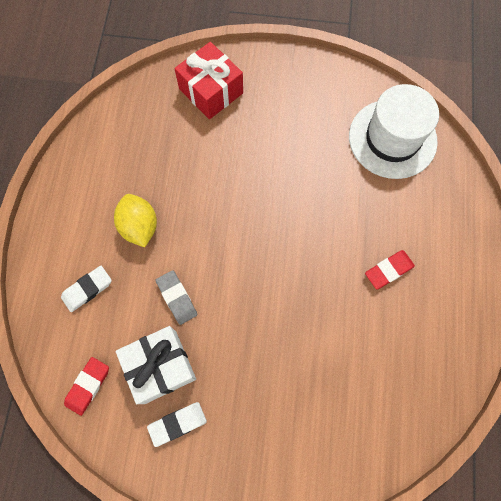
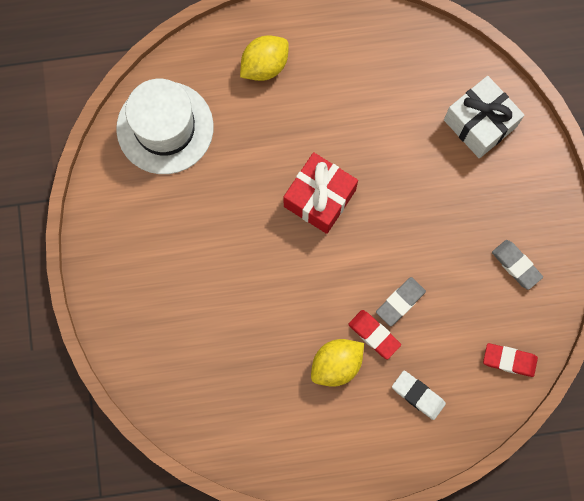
camera: 105 degrees left, 5 degrees up
white gift [116,326,196,404] -> white gift moved to [444,76,524,159]
white eraser [147,402,207,447] -> grey eraser [492,240,543,290]
red gift [174,42,243,119] -> red gift moved to [283,152,358,234]
red eraser [365,250,415,290] -> red eraser moved to [348,310,401,359]
none -> yellow lemon [240,35,289,81]

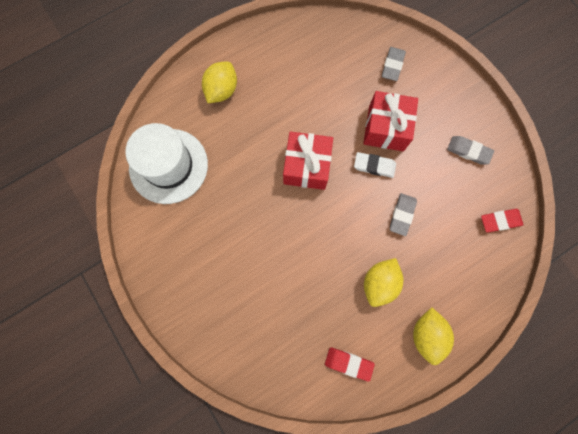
camera: 25 degrees left, 0 degrees up
red eraser [348,310,401,359] -> red eraser moved to [325,347,375,382]
white eraser [392,371,446,420] -> white eraser moved to [354,152,396,178]
white gift [444,76,524,159] -> grey eraser [382,47,406,81]
none -> red gift [363,91,418,151]
none -> yellow lemon [413,308,454,365]

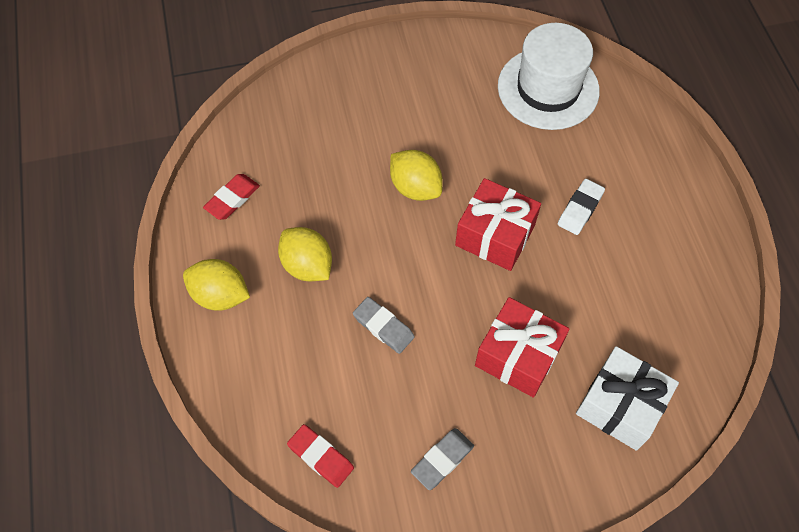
camera: 110 degrees right, 15 degrees down
yellow lemon [202,62,237,103] -> yellow lemon moved to [390,150,443,201]
white eraser [354,152,396,178] -> white eraser moved to [558,179,605,235]
grey eraser [382,47,406,81] -> white gift [576,346,679,451]
red eraser [481,209,523,233] -> red eraser turned 60 degrees counterclockwise [287,424,354,488]

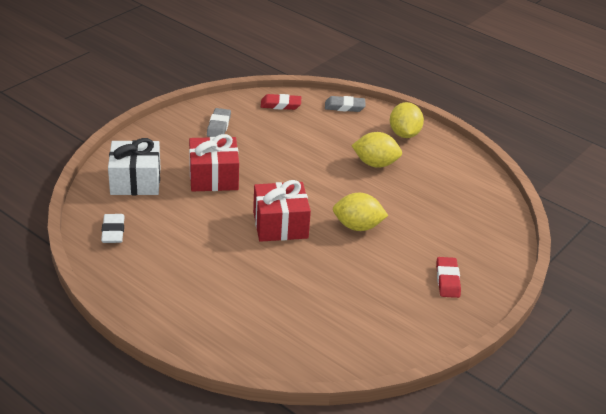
camera: 140 degrees right, 25 degrees down
yellow lemon [183,259,250,311] -> yellow lemon turned 75 degrees counterclockwise [390,102,424,138]
red eraser [203,174,260,220] -> red eraser moved to [436,257,461,298]
grey eraser [353,297,415,354] -> grey eraser moved to [325,96,365,112]
white hat [498,23,600,130] -> none
white eraser [558,179,605,235] -> white eraser moved to [101,214,125,243]

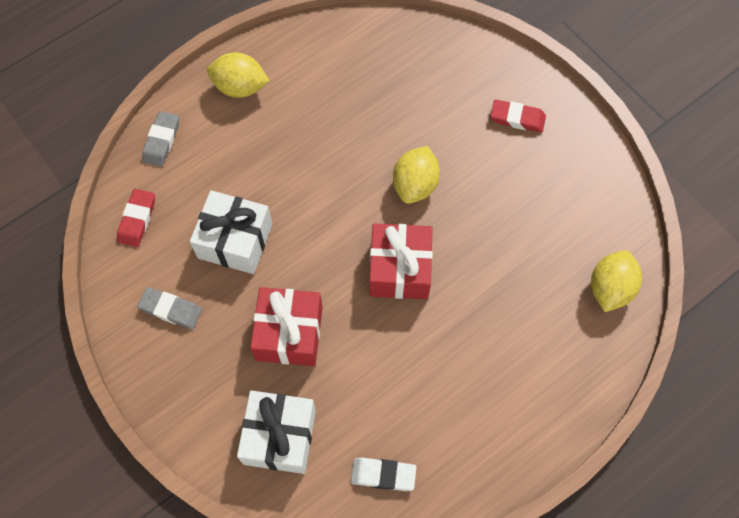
camera: 75 degrees left, 30 degrees up
yellow lemon [351,132,402,168] -> yellow lemon moved to [591,250,642,312]
none -> white gift [190,190,272,274]

